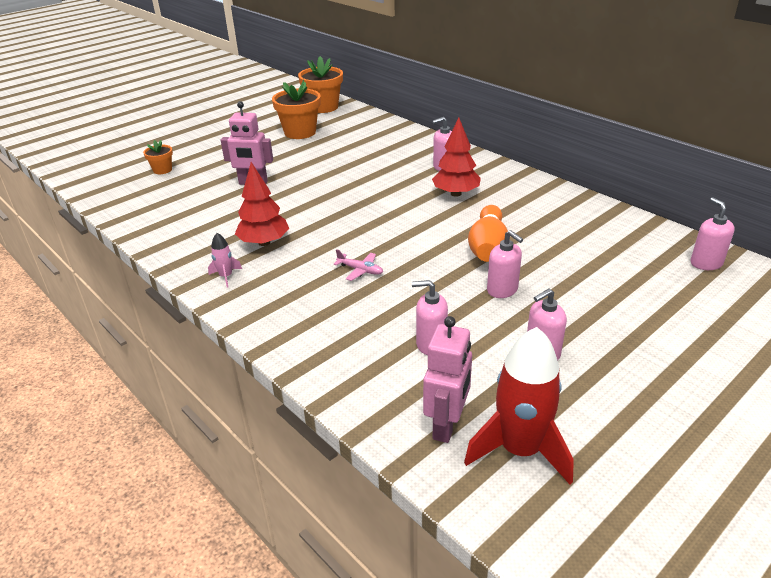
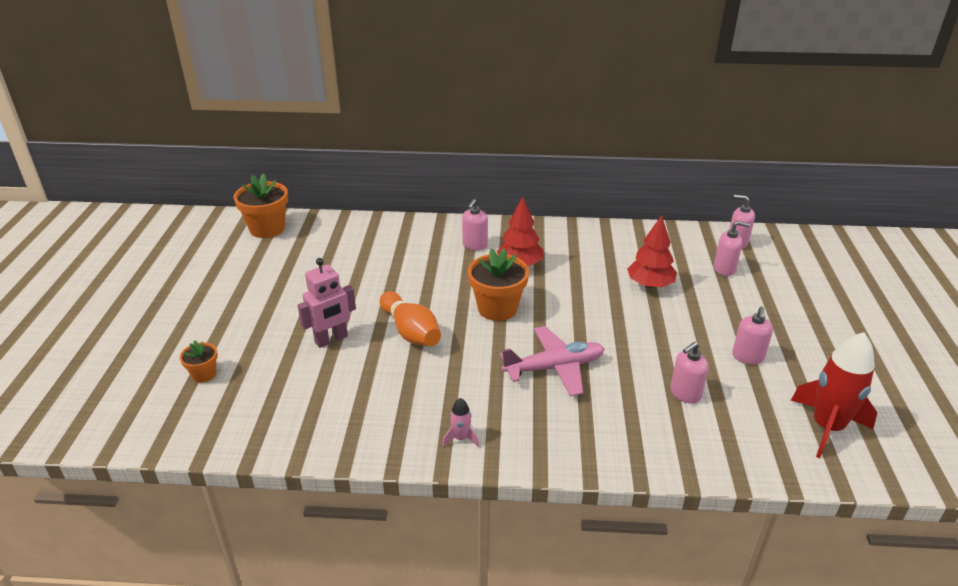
camera: 45 degrees left, 0 degrees up
red tree [235,162,289,246] -> red tree moved to [627,215,677,288]
orange flower pot [272,80,321,139] -> orange flower pot moved to [468,248,529,321]
pink plane [333,249,383,281] -> pink plane [500,326,605,396], size x2.08
pink robot [423,316,472,443] -> none
orange bowling pin [468,205,508,262] -> orange bowling pin moved to [380,291,441,346]
pink soap dispenser [487,230,523,298] -> pink soap dispenser moved to [714,221,750,276]

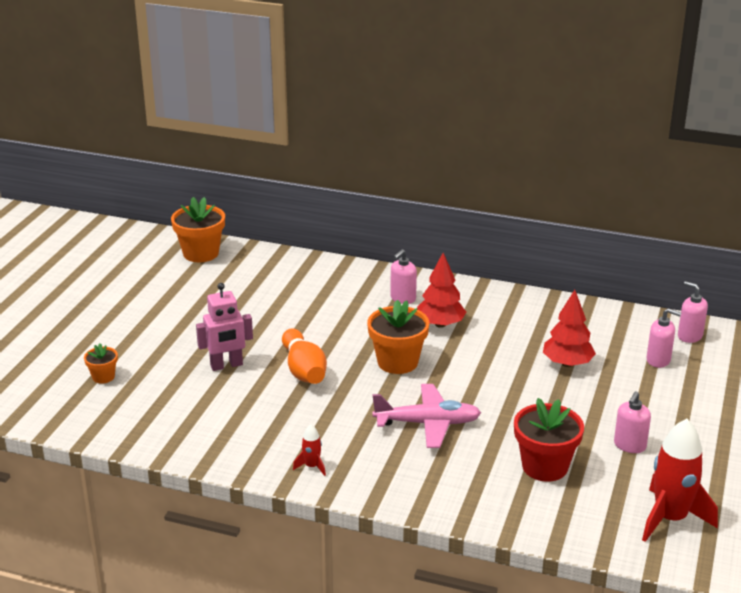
camera: 15 degrees right, 5 degrees down
pink rocket [442,398,479,447] -> red rocket [293,424,326,476]
pink soap dispenser [670,341,709,404] -> red flower pot [514,398,584,482]

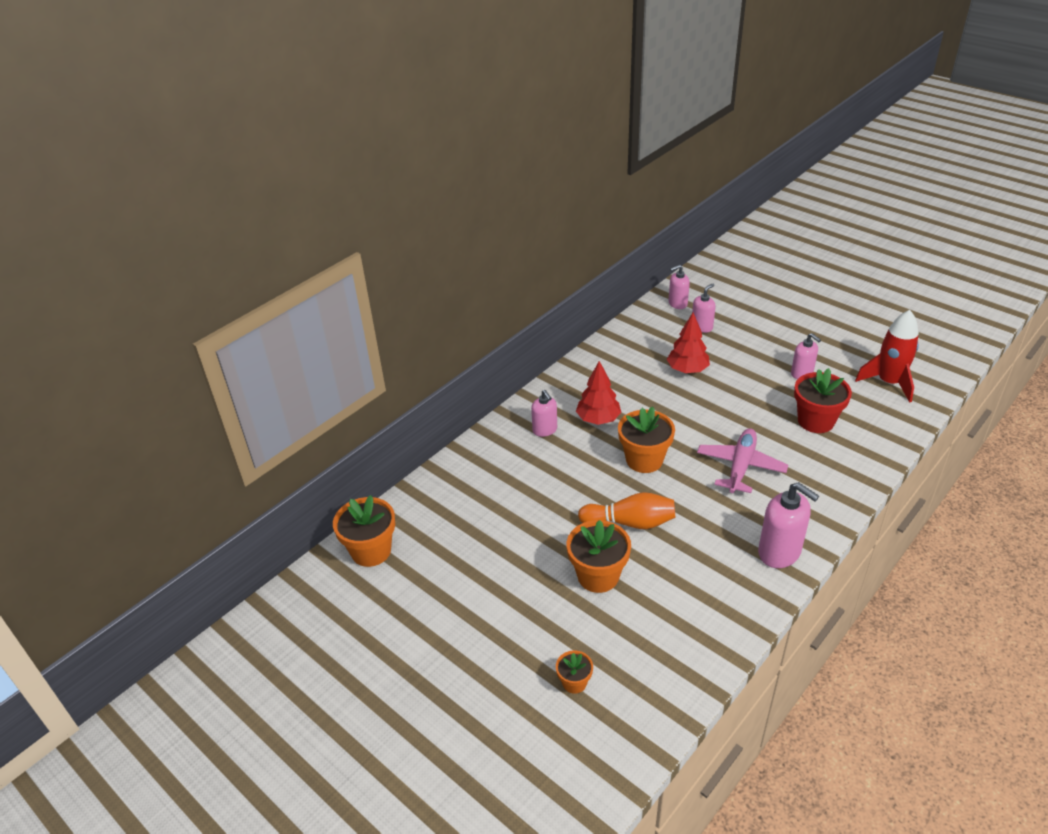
camera: 65 degrees left, 10 degrees up
pink robot [196,283,253,371] -> orange flower pot [567,520,631,593]
red rocket [293,424,326,476] -> pink soap dispenser [758,482,819,568]

